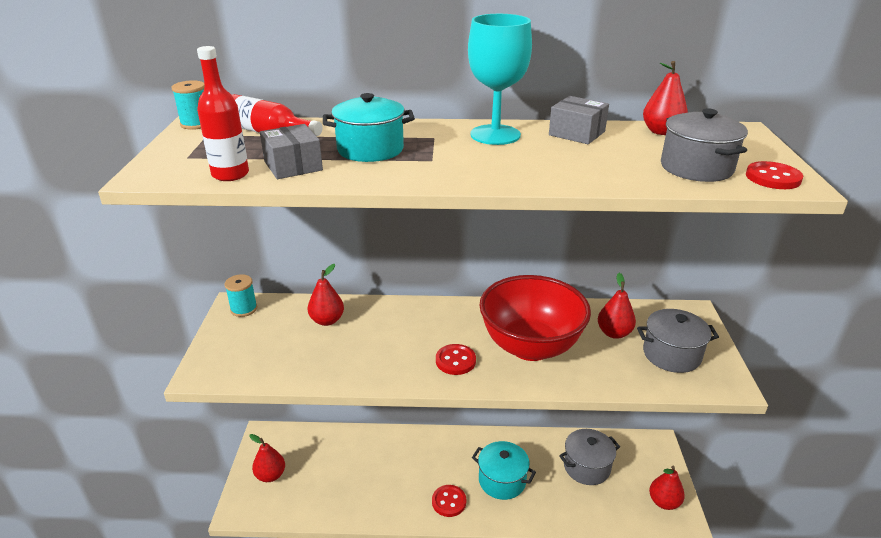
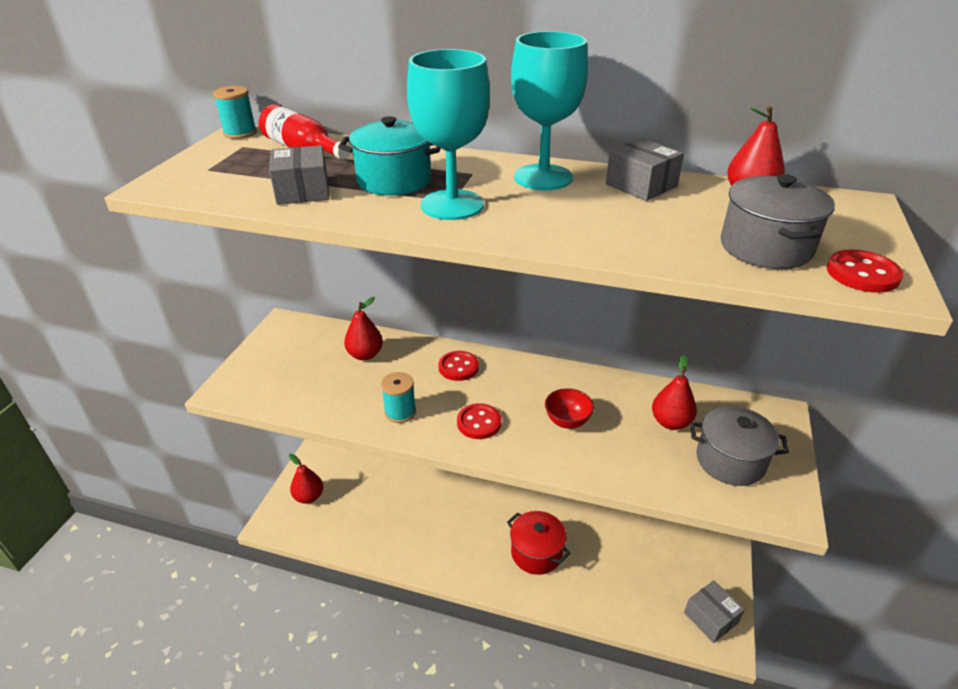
camera: 15 degrees right, 5 degrees up
red bottle [197,46,249,181] -> none
turquoise spool [224,274,257,317] -> turquoise spool moved to [381,372,416,423]
red button [432,485,466,517] -> red button moved to [439,351,479,381]
turquoise pot [472,441,536,500] -> red pot [507,511,571,575]
red bowl [479,275,591,361] -> red bowl [545,388,594,429], size x0.40
grey pot [559,429,620,485] -> none
red pear [649,466,685,510] -> grey box [684,580,745,643]
none -> turquoise goblet [407,49,490,220]

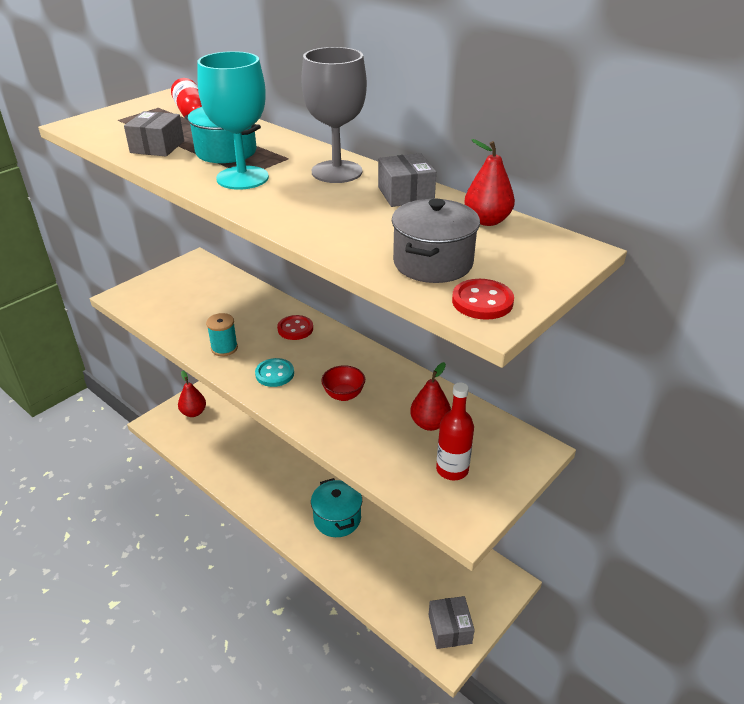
camera: 25 degrees right, 0 degrees up
turquoise spool [213,86,257,139] -> none
red pear [344,297,383,360] -> none
red button [457,403,501,439] -> turquoise button [255,358,294,387]
red pot [507,511,571,575] -> turquoise pot [311,478,362,537]
turquoise goblet [511,31,588,190] -> grey goblet [301,47,367,183]
grey pot [691,406,789,486] -> red bottle [436,382,474,480]

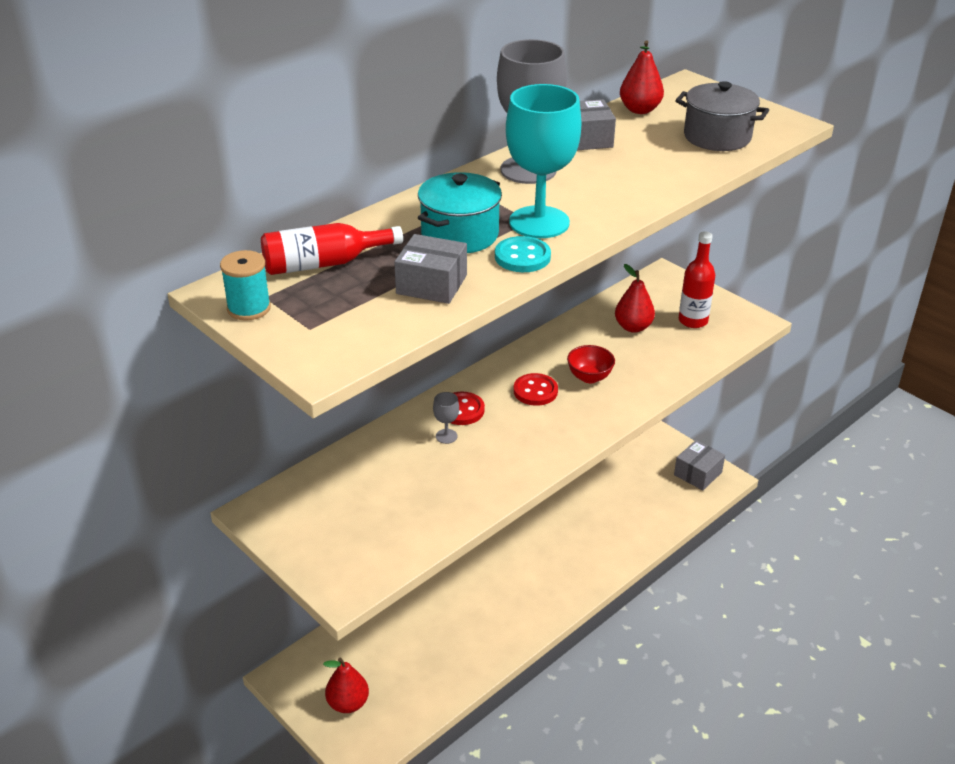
camera: 85 degrees left, 0 degrees up
turquoise spool [206,313,238,356] -> turquoise spool moved to [220,250,271,321]
turquoise button [255,358,294,387] -> turquoise button moved to [495,236,551,272]
turquoise pot [311,478,362,537] -> none
grey box [429,596,475,649] -> grey box turned 45 degrees counterclockwise [674,440,725,490]
red button [452,279,514,320] -> red button moved to [513,373,558,406]
none -> grey goblet [433,392,459,444]

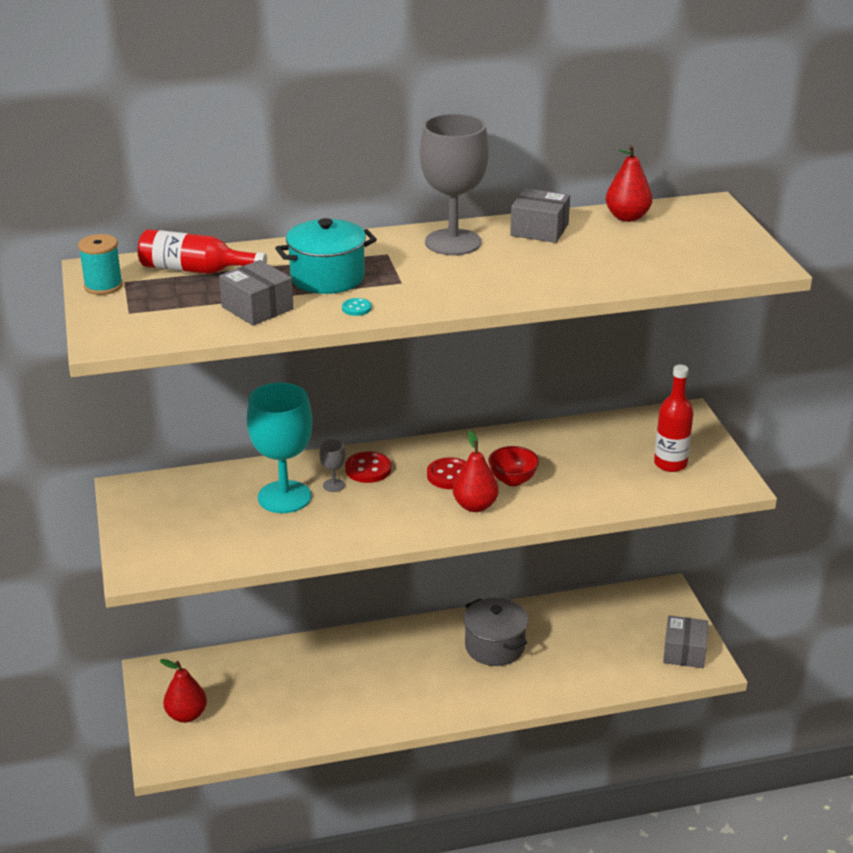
camera: 30 degrees right, 5 degrees down
turquoise button [495,236,551,272] -> turquoise button [342,298,371,316], size x0.55
turquoise goblet [506,84,581,238] -> turquoise goblet moved to [247,382,312,513]
red pear [615,264,655,333] -> red pear moved to [453,431,499,512]
grey box [674,440,725,490] -> grey box turned 60 degrees counterclockwise [663,615,708,668]
grey pot [675,81,769,151] -> grey pot moved to [464,598,528,666]

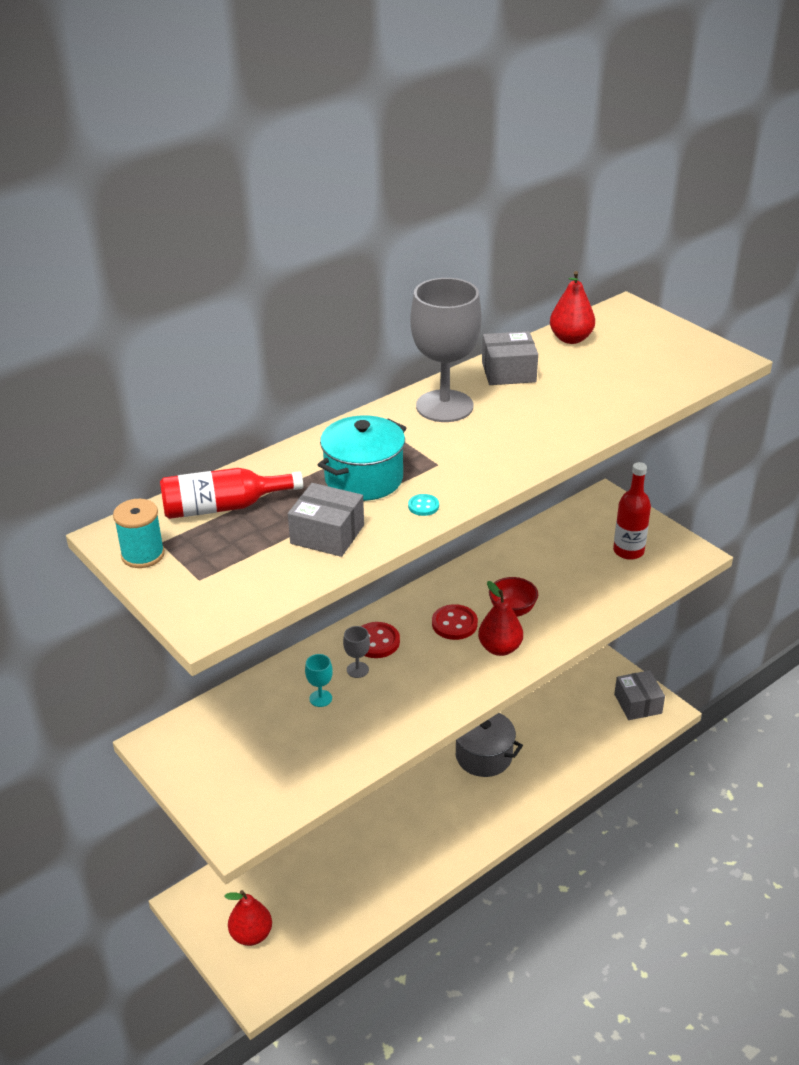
camera: 25 degrees left, 5 degrees up
turquoise goblet [247,382,312,513] -> turquoise goblet [305,654,333,707], size x0.41

